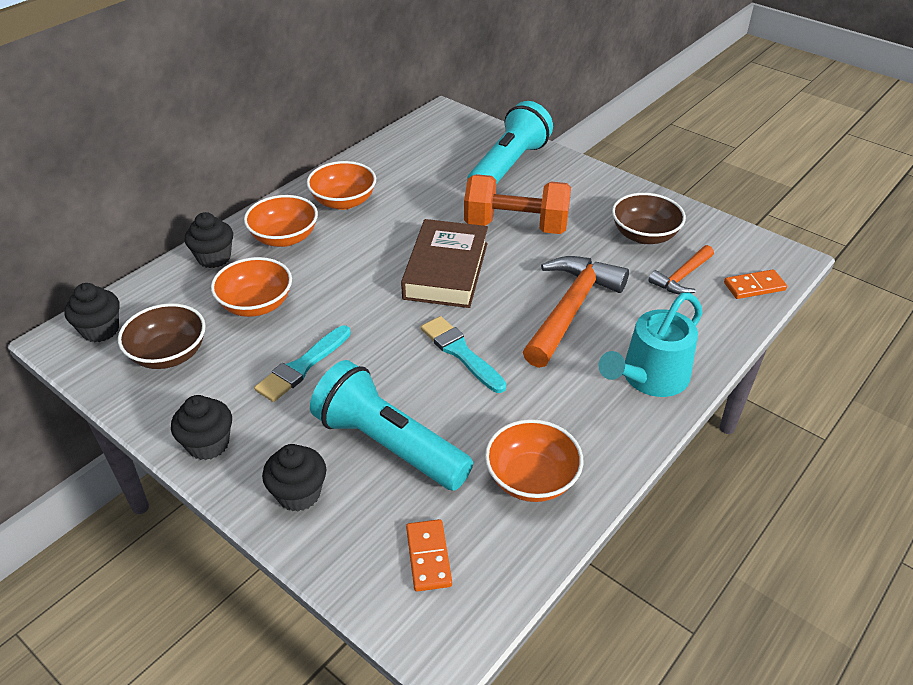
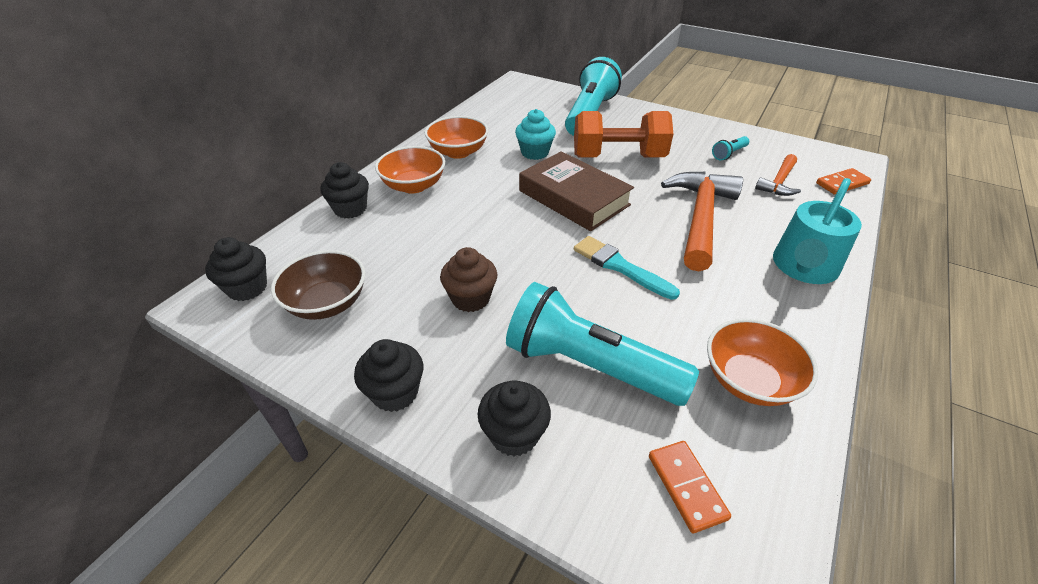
camera: 10 degrees left, 0 degrees up
orange bowl [211,257,292,317] -> none
turquoise brush [254,326,351,402] -> brown cupcake [440,247,497,312]
brown book [401,219,488,308] -> brown book turned 45 degrees counterclockwise [519,151,634,231]
brown bowl [612,193,686,244] -> turquoise flashlight [712,136,749,160]
none -> turquoise cupcake [515,109,556,160]

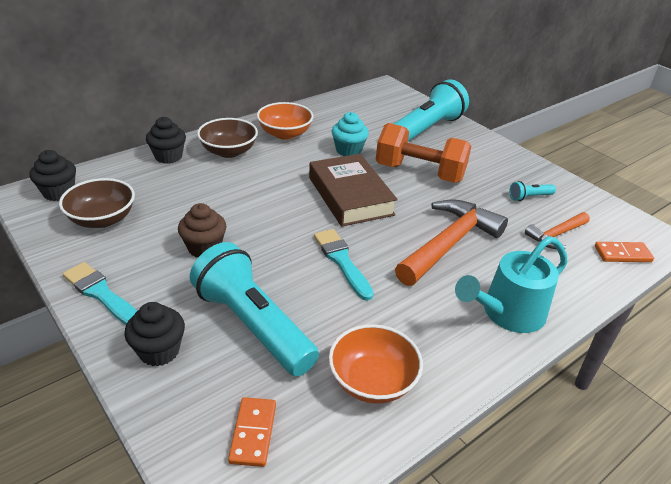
camera: 20 degrees right, 5 degrees down
black cupcake [354,339,423,412] -> turquoise brush [63,262,137,325]
orange bowl [375,146,445,193] -> brown bowl [197,118,258,158]

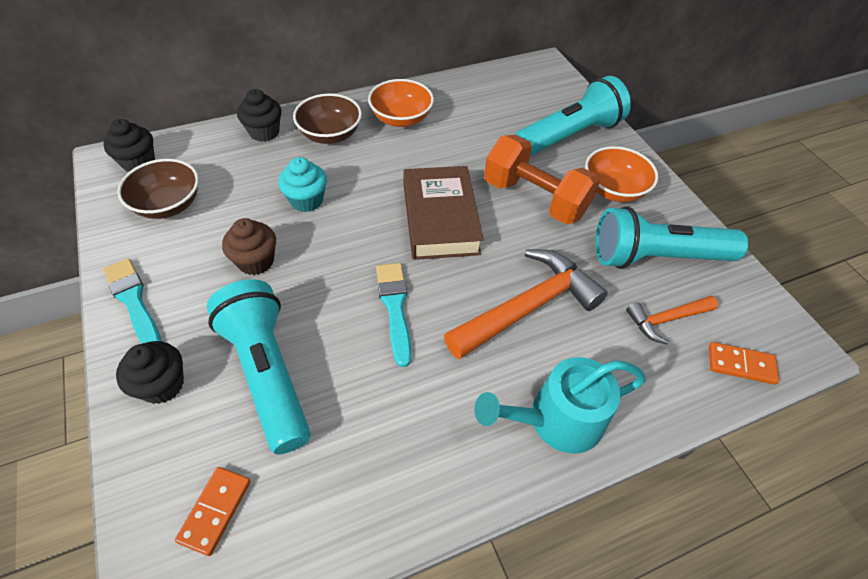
camera: 15 degrees right, 15 degrees up
orange bowl [329,324,423,404] -> orange bowl moved to [585,146,658,202]
turquoise cupcake [332,112,369,156] -> turquoise cupcake moved to [278,157,327,212]
turquoise flashlight [509,181,556,201] -> turquoise flashlight [595,206,749,269], size x2.46

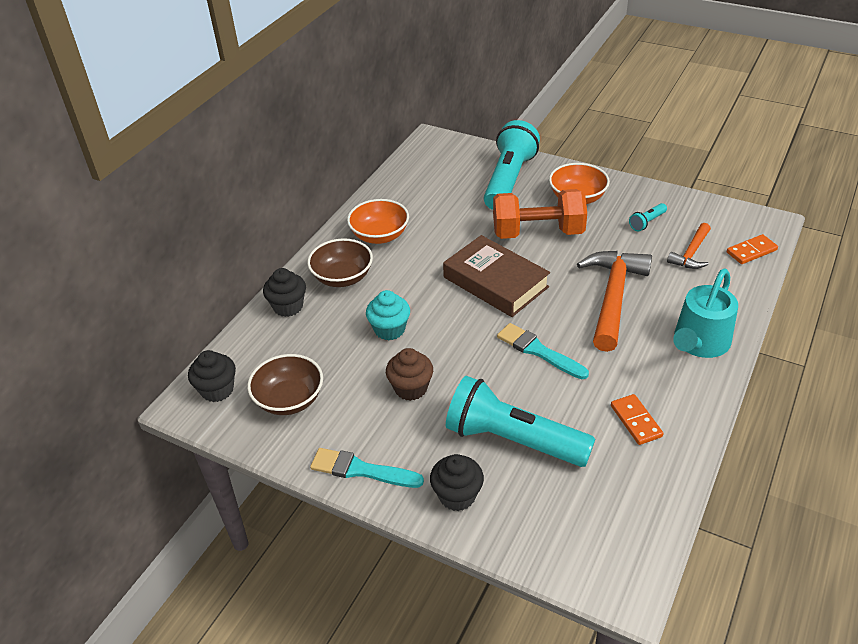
camera: 35 degrees left, 10 degrees down
orange domino [175,467,251,556] -> orange domino moved to [611,394,664,445]
turquoise flashlight [595,206,749,269] -> turquoise flashlight [629,203,667,231], size x0.41

